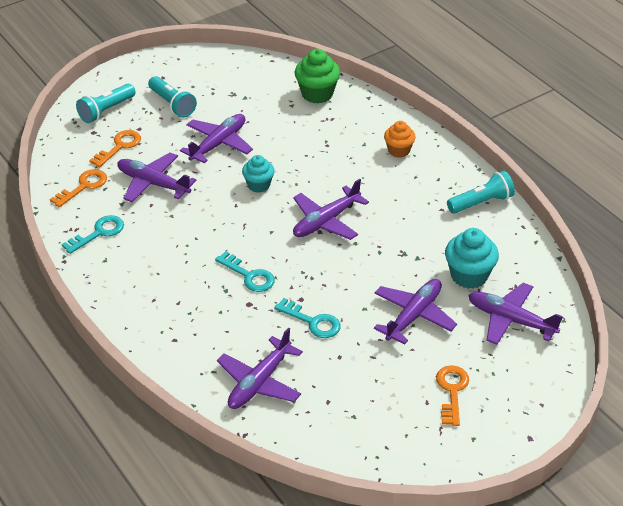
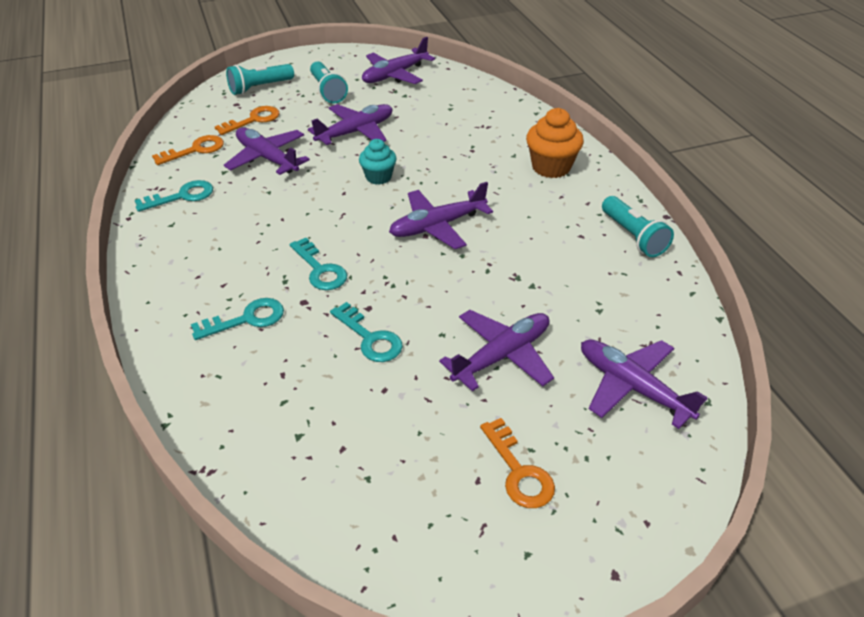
camera: 15 degrees right, 0 degrees up
purple plane [217,328,303,409] -> purple plane moved to [362,37,435,84]
green cupcake [295,49,340,103] -> none
orange cupcake [384,121,416,158] -> orange cupcake [526,108,584,178], size x1.52
orange key [436,365,469,426] -> orange key turned 135 degrees clockwise [480,418,555,508]
turquoise cupcake [445,228,499,289] -> none
turquoise flashlight [447,170,515,214] -> turquoise flashlight turned 75 degrees clockwise [602,196,674,257]
none -> turquoise key [191,298,284,340]

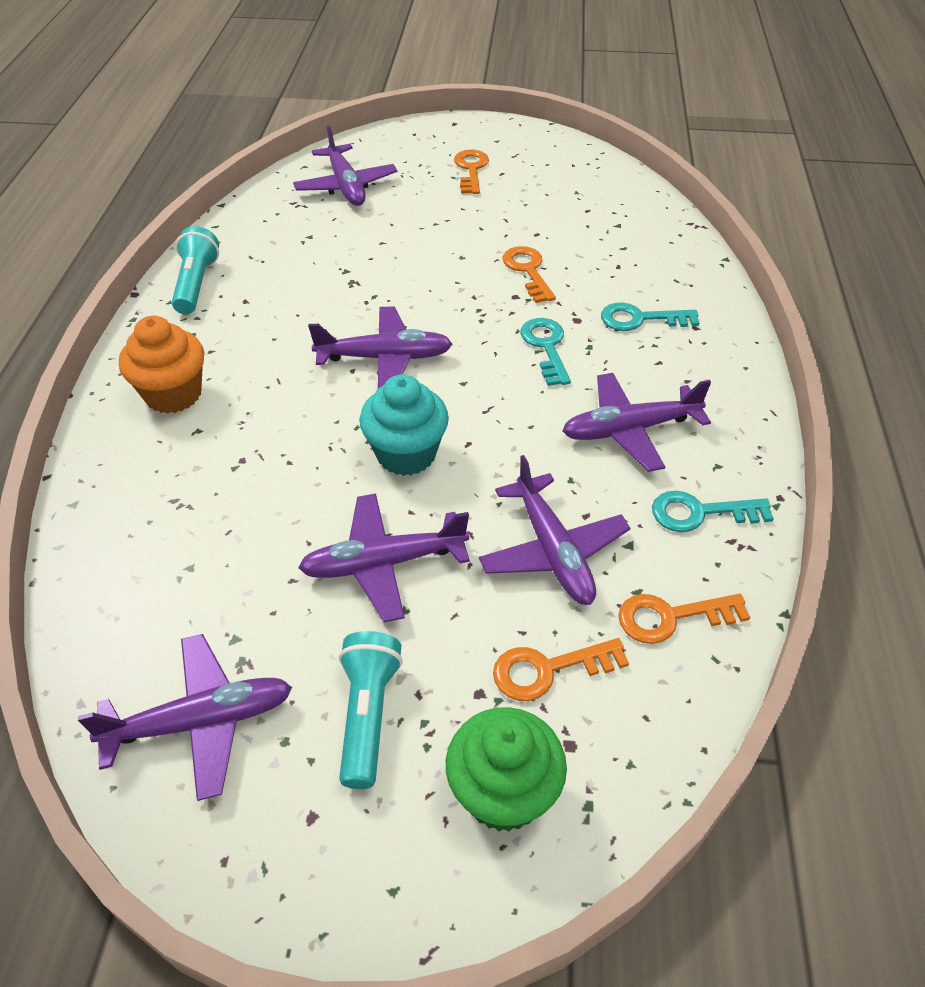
camera: 155 degrees left, 5 degrees up
turquoise flashlight [226,64,294,95] -> green cupcake [446,707,567,832]
turquoise key [330,302,403,362] -> orange key [502,246,556,303]
turquoise cupcake [359,139,397,185] -> turquoise cupcake [359,374,449,476], size x1.52
purple plane [439,310,554,391] -> purple plane moved to [562,373,711,472]

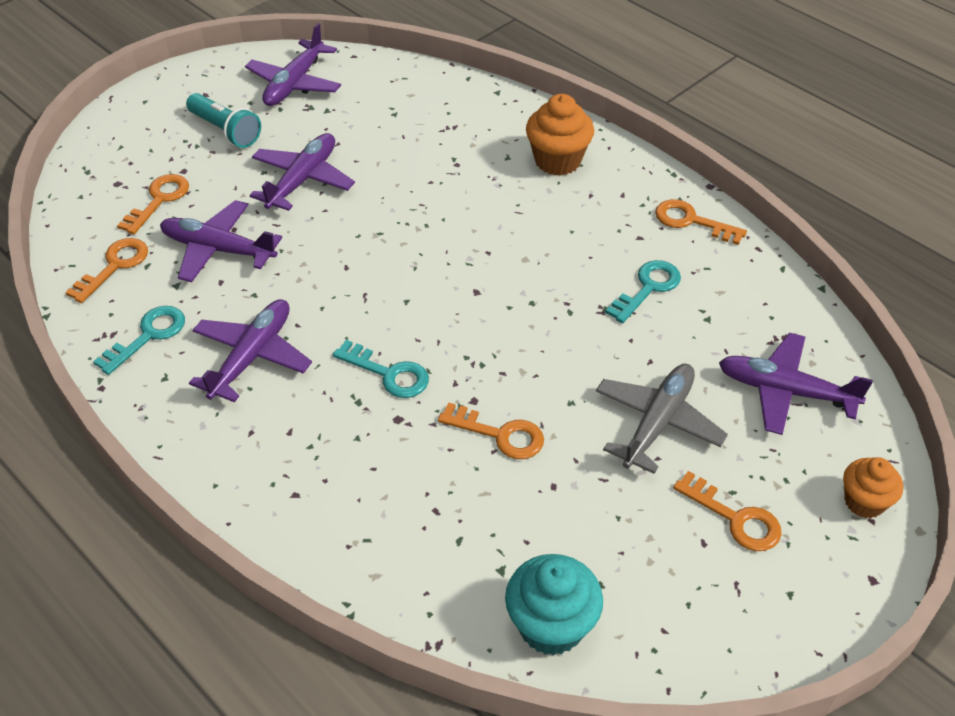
camera: 130 degrees right, 0 degrees up
turquoise flashlight [172,226,219,314] -> orange key [655,199,747,245]
purple plane [308,306,452,389] -> none
turquoise cupcake [359,374,449,476] -> turquoise cupcake moved to [505,554,603,656]
green cupcake [446,707,567,832] -> none
turquoise key [601,302,699,331] -> turquoise key moved to [605,260,681,323]
none -> grey plane [596,364,728,474]
none -> orange cupcake [843,457,903,518]

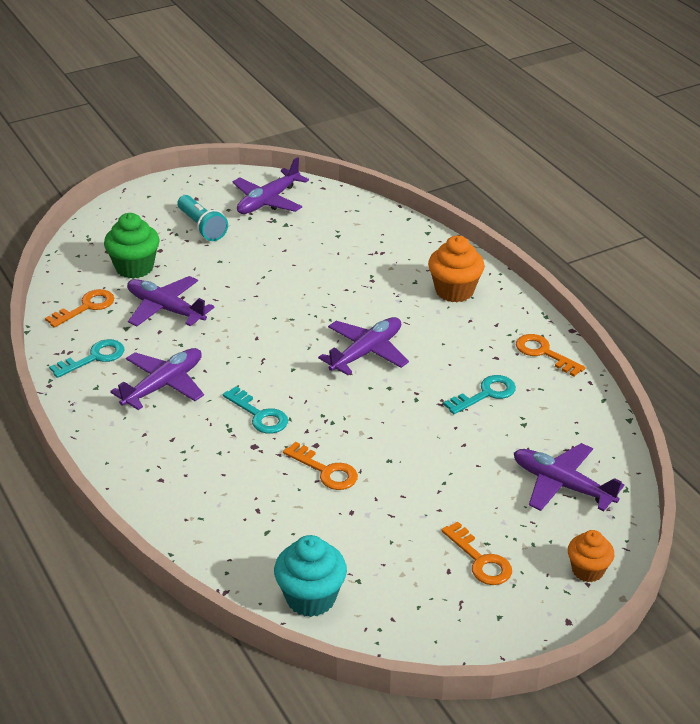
camera: 15 degrees right, 10 degrees down
orange key [117,174,189,234] -> green cupcake [104,213,160,279]
purple plane [250,133,355,211] -> purple plane moved to [318,317,409,375]
grey plane [596,364,728,474] -> none

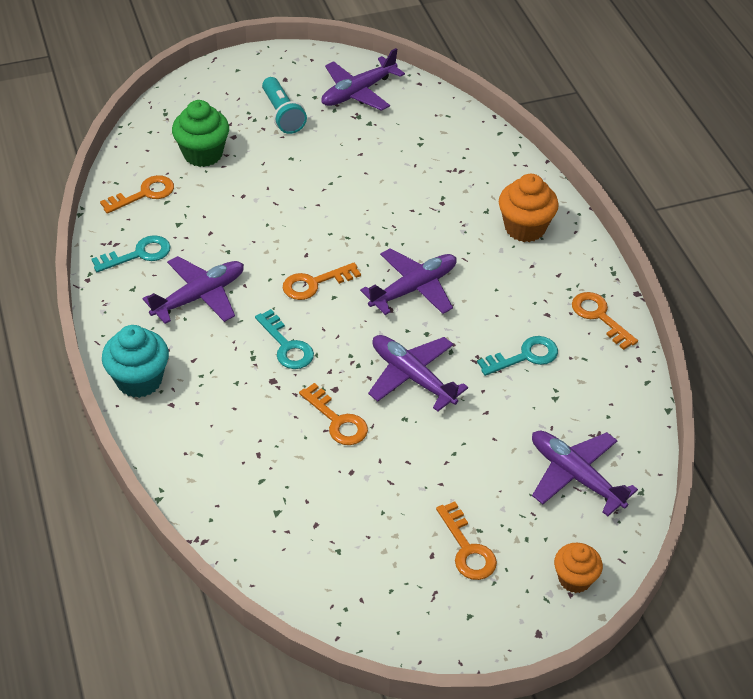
camera: 10 degrees right, 10 degrees up
purple plane [127,276,214,326] -> purple plane moved to [368,335,468,412]
turquoise cupcake [274,535,347,617] -> turquoise cupcake moved to [102,325,169,398]
none -> orange key [283,262,361,300]

